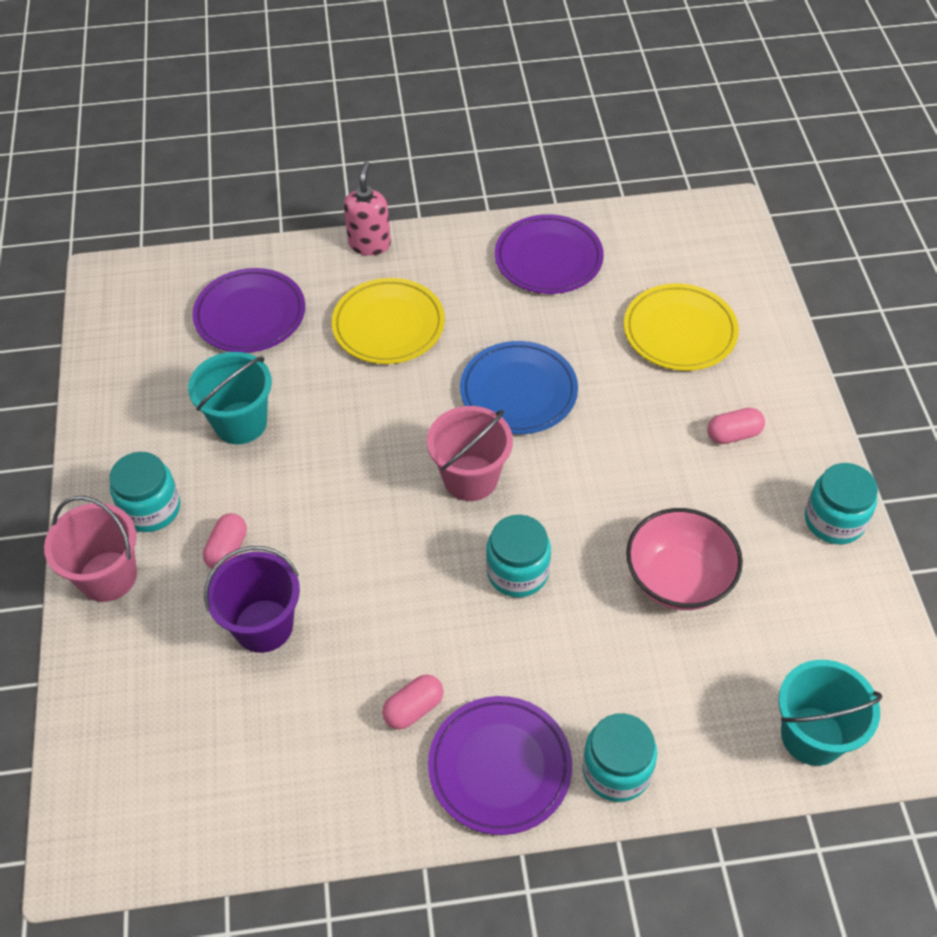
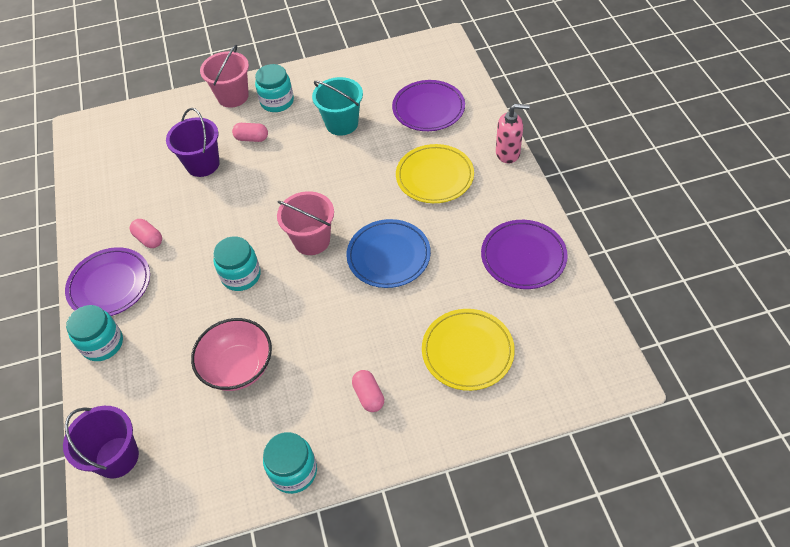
camera: 85 degrees right, 0 degrees up
turquoise bucket [779,660,882,766] -> purple bucket [63,406,139,478]

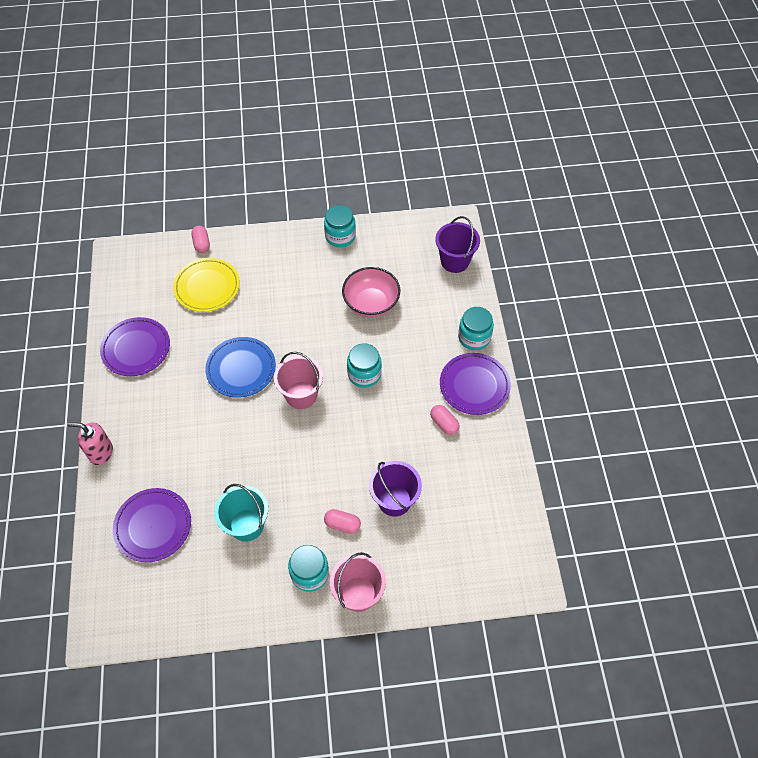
camera: 175 degrees left, 5 degrees up
pink capsule [352,370,384,412] -> pink capsule moved to [191,226,210,253]
yellow plate [396,144,474,203] -> none

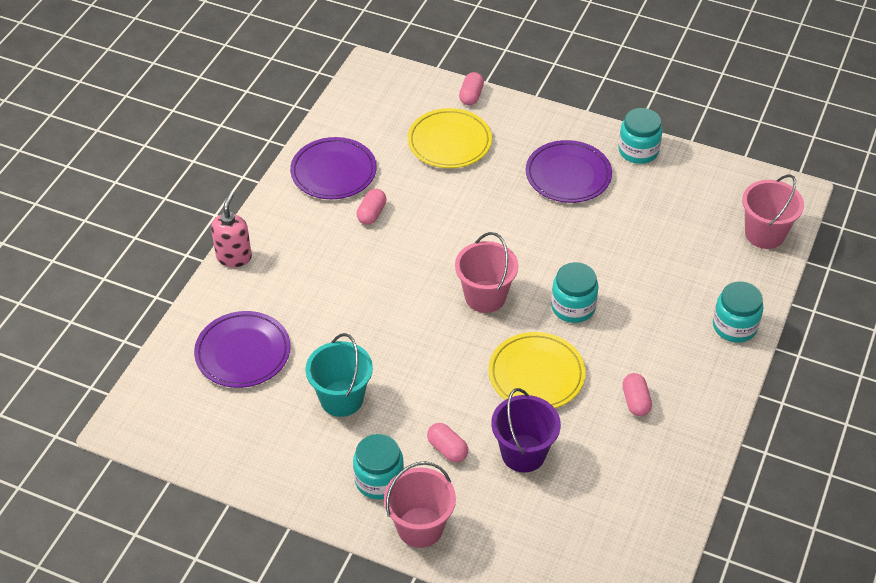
camera: 30 degrees right, 10 degrees down
pink soap dispenser [67,422,113,465] -> pink soap dispenser turned 60 degrees clockwise [211,192,252,267]
blue plate [205,337,276,398] -> none
pink bowl [342,267,400,317] -> none
purple bucket [435,216,480,273] -> pink bucket [742,174,804,249]
purple plate [440,353,511,415] -> purple plate moved to [526,140,612,203]
none -> pink capsule [357,189,387,225]
none -> yellow plate [488,332,586,408]

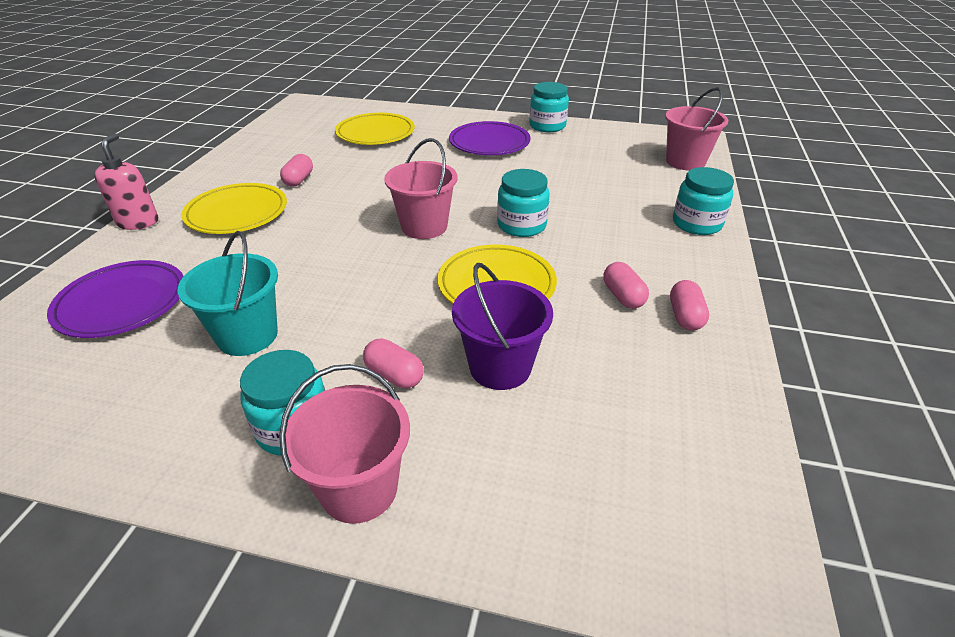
camera: 10 degrees left, 10 degrees down
purple plate [290,137,377,199] -> none
pink capsule [459,72,484,105] -> pink capsule moved to [670,280,709,331]
none -> yellow plate [181,183,287,234]

